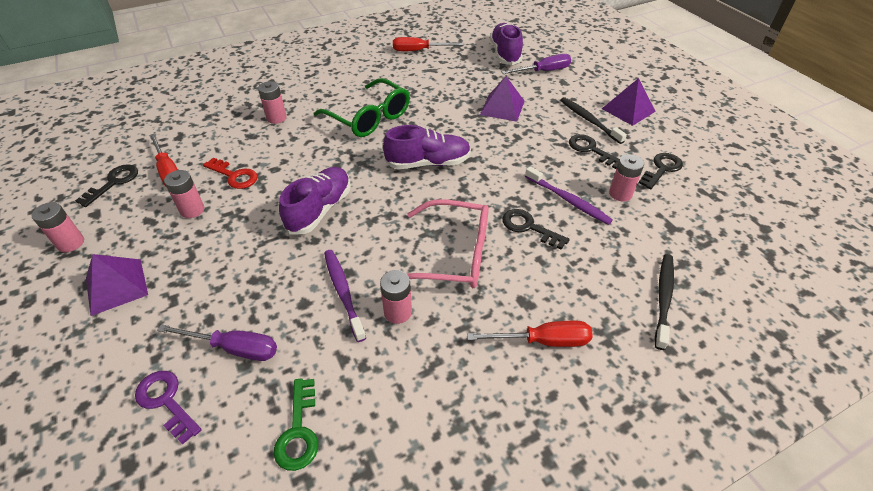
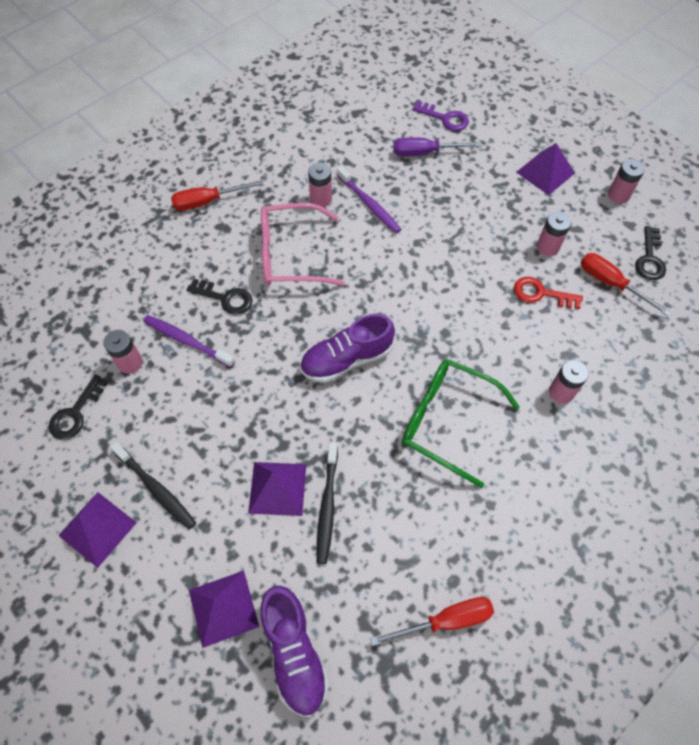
camera: 165 degrees right, 15 degrees up
green key [274,378,318,471] -> none
purple shoe [279,167,351,235] -> none
purple screwdriver [501,54,571,74] -> purple pyramid [189,571,259,648]
black key [569,134,619,169] -> none
black toothbrush [655,254,674,350] -> black toothbrush moved to [317,442,338,564]

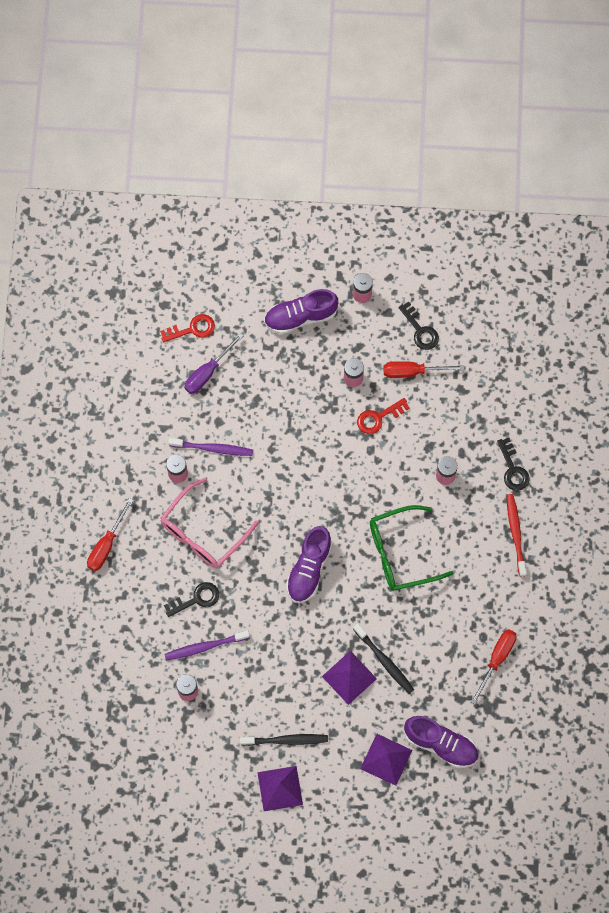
camera: 45 degrees left, 10 degrees up
black key [49,374,108,440] -> black key moved to [497,438,529,491]
purple key [412,101,469,131] -> red key [160,314,215,342]
purple pyramid [516,143,575,195] -> purple shoe [264,289,338,334]
none -> red toothbrush [507,494,527,577]

